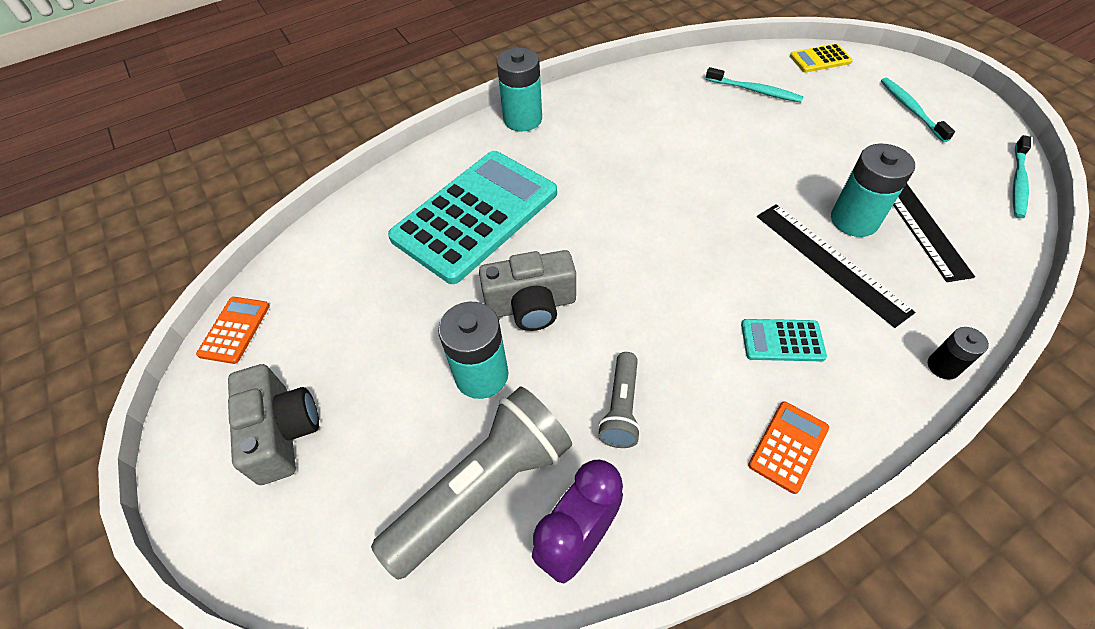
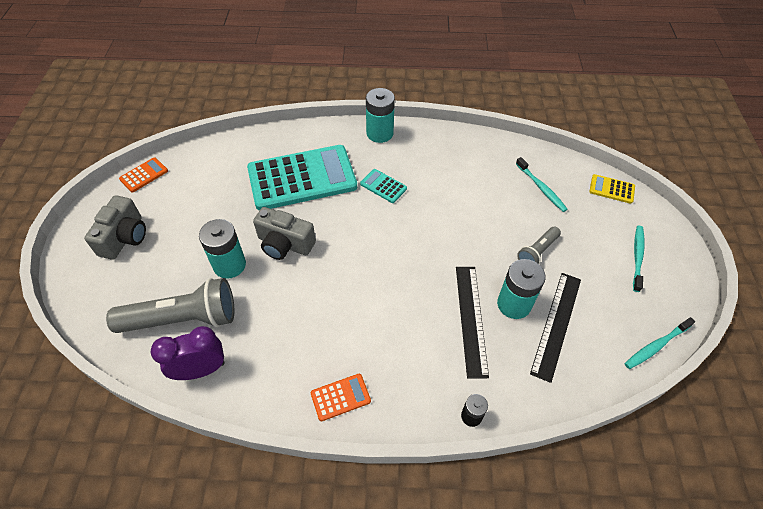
camera: 30 degrees right, 0 degrees up
grey flashlight [598,352,641,448] -> grey flashlight moved to [517,226,561,264]
turquoise calculator [741,319,827,361] -> turquoise calculator moved to [360,169,407,203]

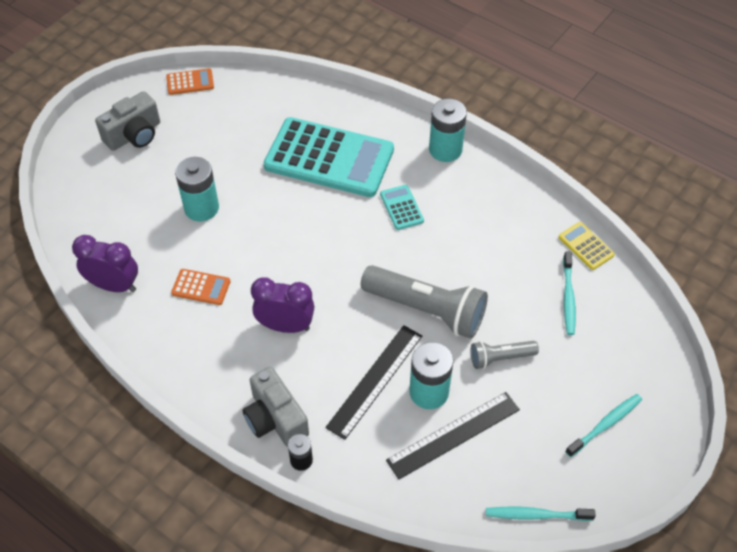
camera: 35 degrees right, 0 degrees up
grey flashlight [106,278,234,333] -> grey flashlight moved to [361,265,488,339]
grey camera [253,207,316,260] -> grey camera moved to [243,367,309,447]
orange calculator [310,374,371,421] -> orange calculator moved to [171,269,230,305]
yellow calculator [589,174,635,204] -> yellow calculator moved to [558,222,615,270]
none -> purple clock [251,278,315,333]

